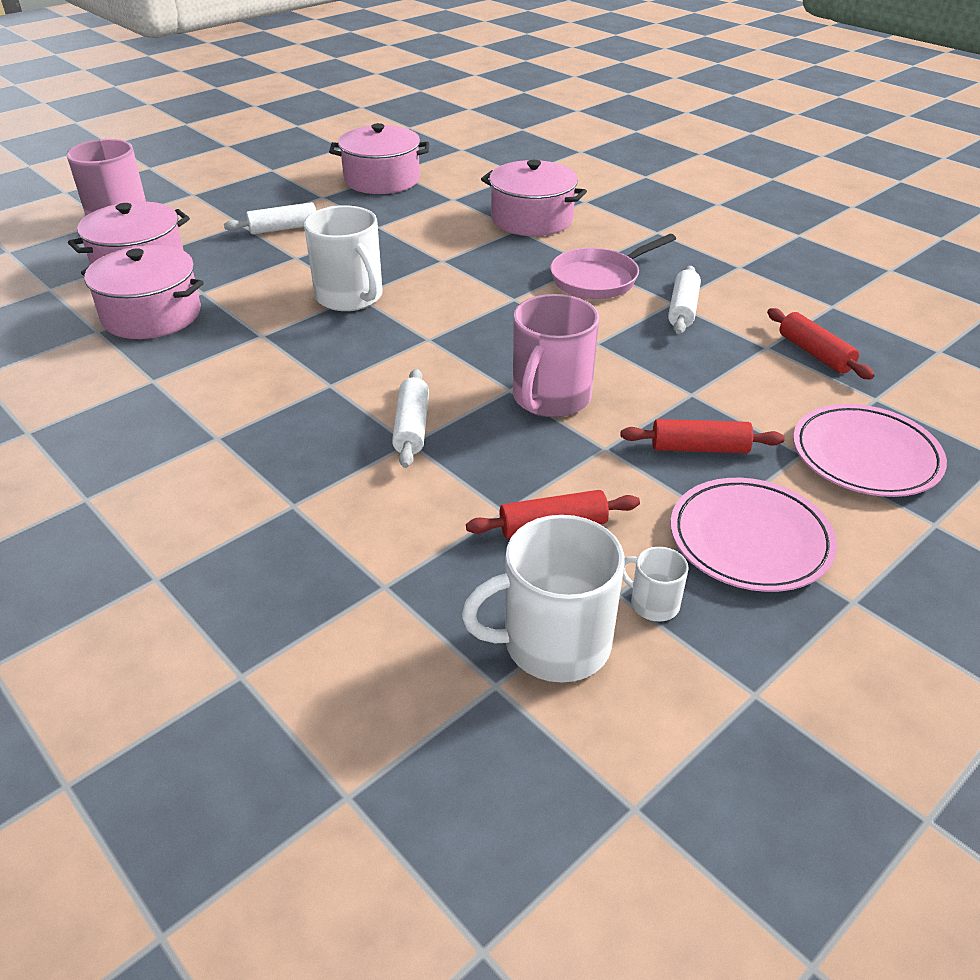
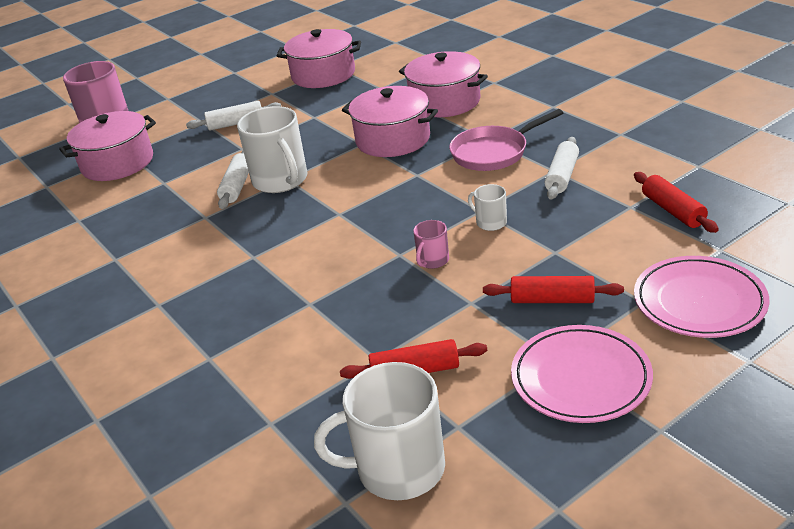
camera: 10 degrees right, 5 degrees down
pink pot [81,245,204,339] -> pink pot moved to [342,86,438,157]
white rolling pin [392,369,429,468] -> white rolling pin moved to [217,151,249,209]
pink mug [513,294,599,417] -> pink mug [413,220,449,269], size x0.48
white mug [622,547,689,621] -> white mug moved to [468,184,507,231]

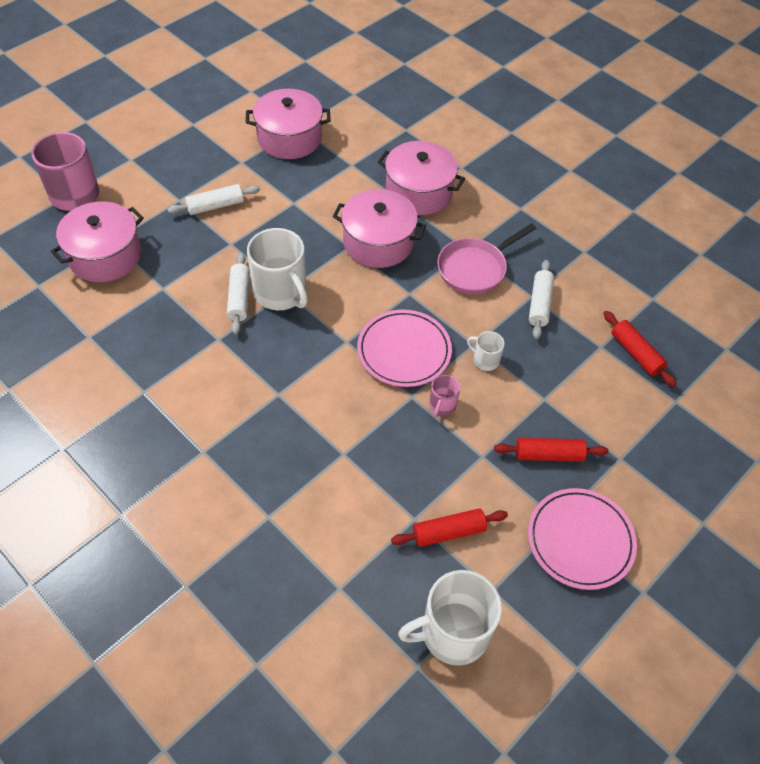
camera: 15 degrees left, 20 degrees up
pink plate [634,256,769,338] -> pink plate moved to [357,310,452,387]

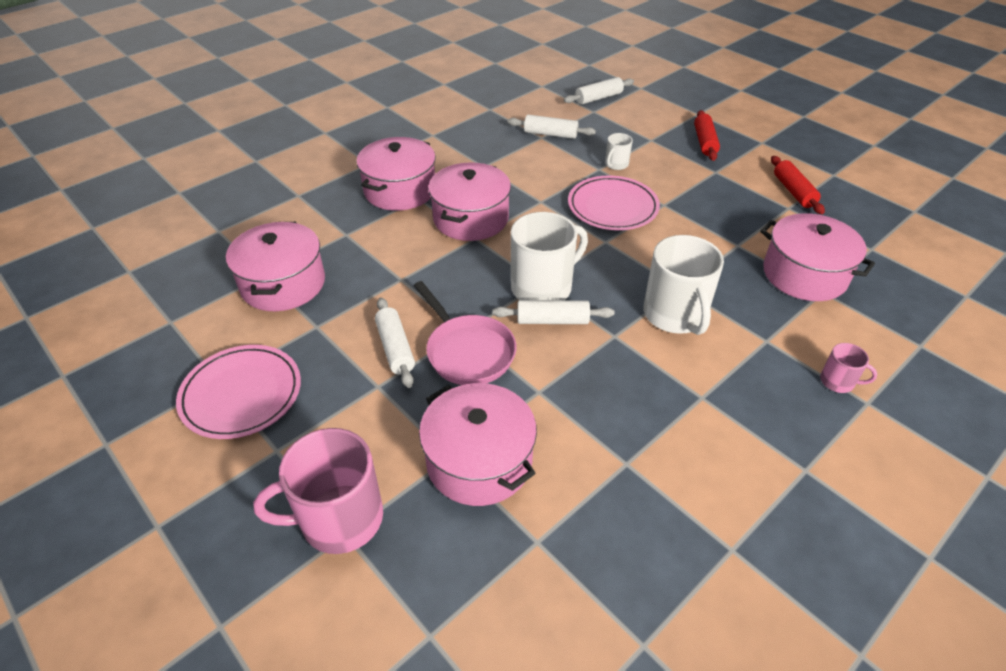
camera: 85 degrees left, 10 degrees down
white mug [398,570,502,666] -> white mug moved to [643,235,724,335]
pink mug [429,375,460,417] -> pink mug moved to [820,343,877,393]
pink pan [437,223,536,294] -> pink pan moved to [414,281,516,385]
pink plate [528,488,637,590] -> pink plate moved to [176,345,301,439]
red rolling pin [603,311,677,387] -> white rolling pin [564,77,634,105]
none -> pink pot [760,213,875,301]

